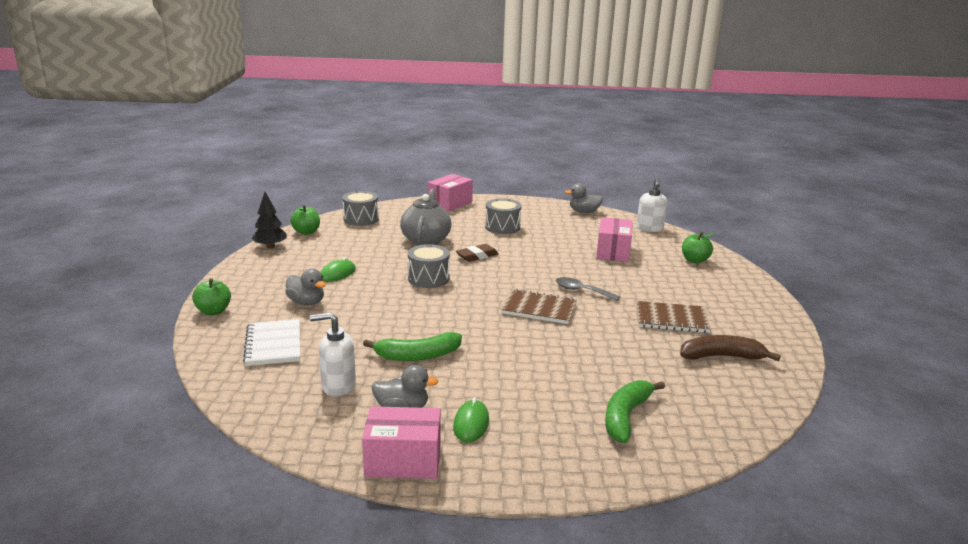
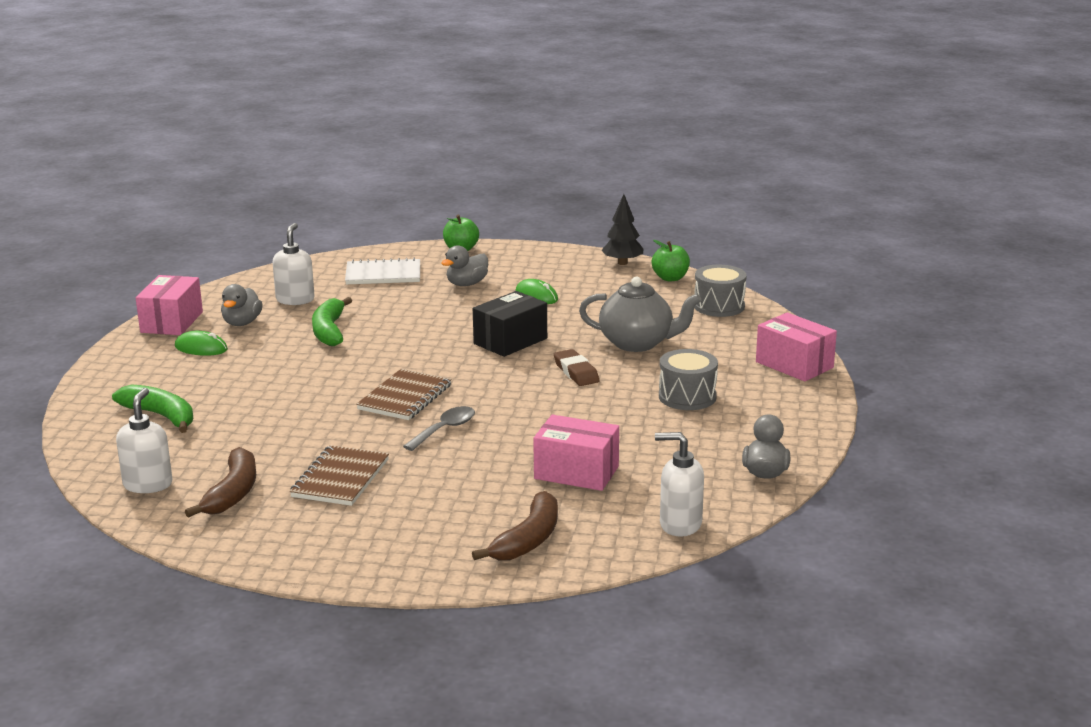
camera: 100 degrees right, 0 degrees up
grey drum [408,244,450,288] -> black box [473,291,547,357]
green apple [682,232,715,263] -> brown banana [472,491,558,561]
none -> white soap dispenser [116,388,173,493]

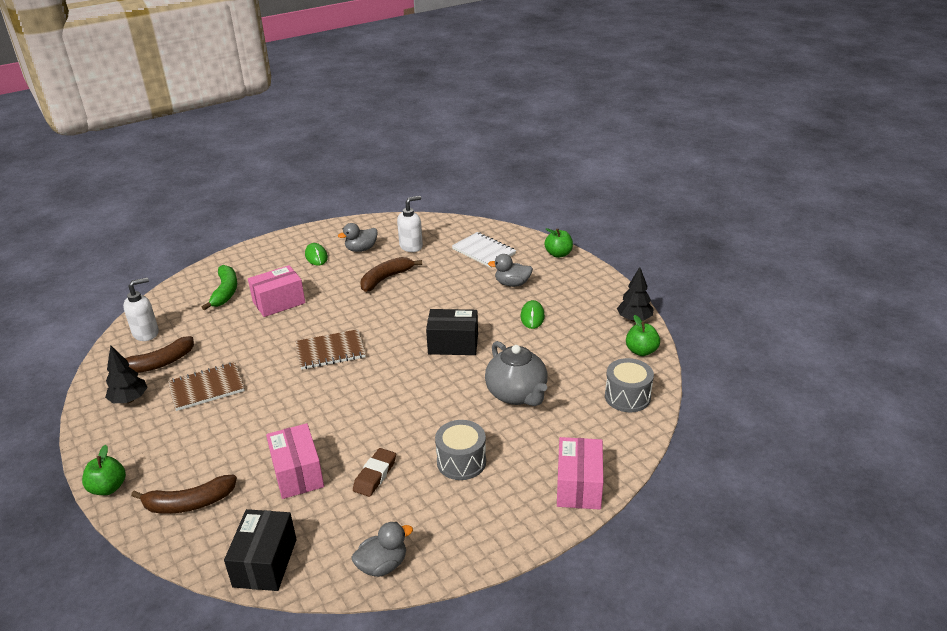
camera: 50 degrees right, 10 degrees up
pink box [136,275,203,335] -> pink box moved to [248,265,305,317]
green banana [312,297,352,346] -> brown banana [361,257,422,292]
grey spoon [403,406,475,451] -> none
brown eraser [554,349,600,386] -> brown eraser moved to [353,448,396,497]
white soap dispenser [655,432,704,537] -> black box [224,509,297,591]
none -> green apple [82,445,126,495]
none -> black tree [105,345,148,403]

